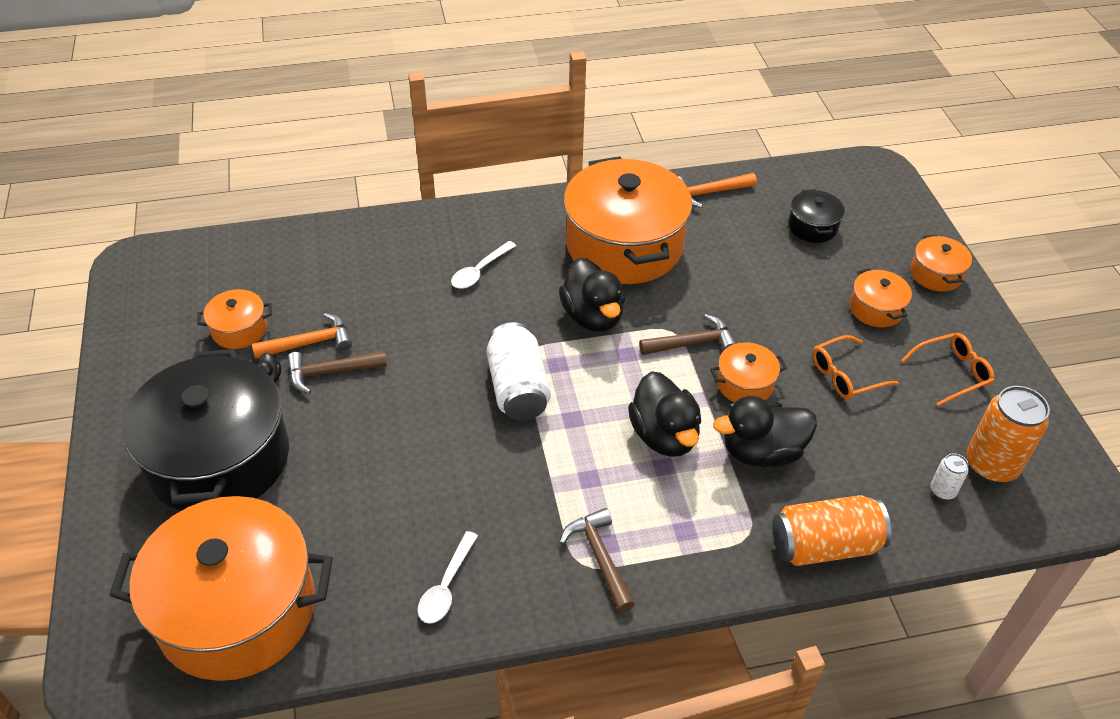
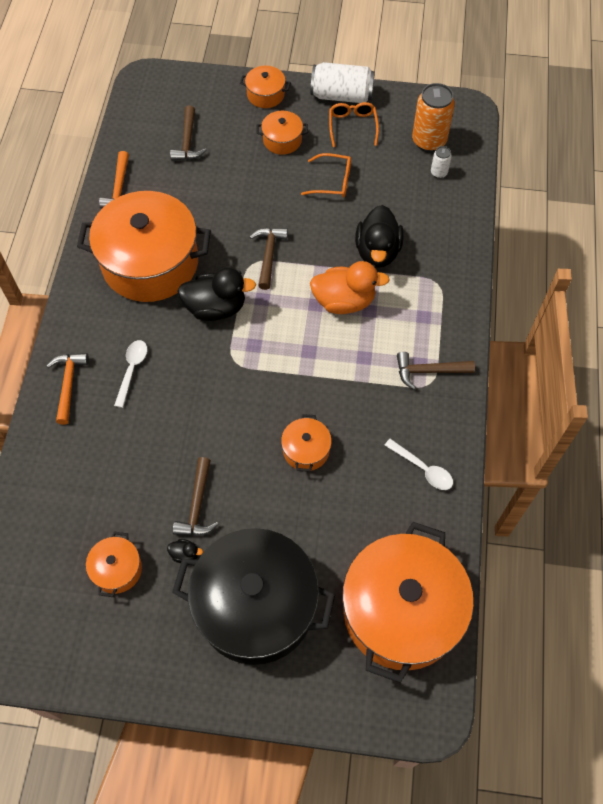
camera: 70 degrees left, 15 degrees up
orange hammer [252,313,352,359] -> orange hammer moved to [47,353,89,425]
white spoon [451,241,516,289] -> white spoon turned 135 degrees counterclockwise [114,340,147,408]
white can [486,322,551,420] -> white can moved to [311,62,375,103]
black duck [628,371,701,457] -> orange duck [310,261,390,314]
orange pot [710,342,787,402] -> orange pot moved to [281,414,332,472]
orange can [772,495,891,566] -> none
black pot [788,189,845,243] -> brown hammer [170,106,206,161]
orange glasses [812,335,899,400] -> orange glasses turned 75 degrees counterclockwise [301,153,351,197]

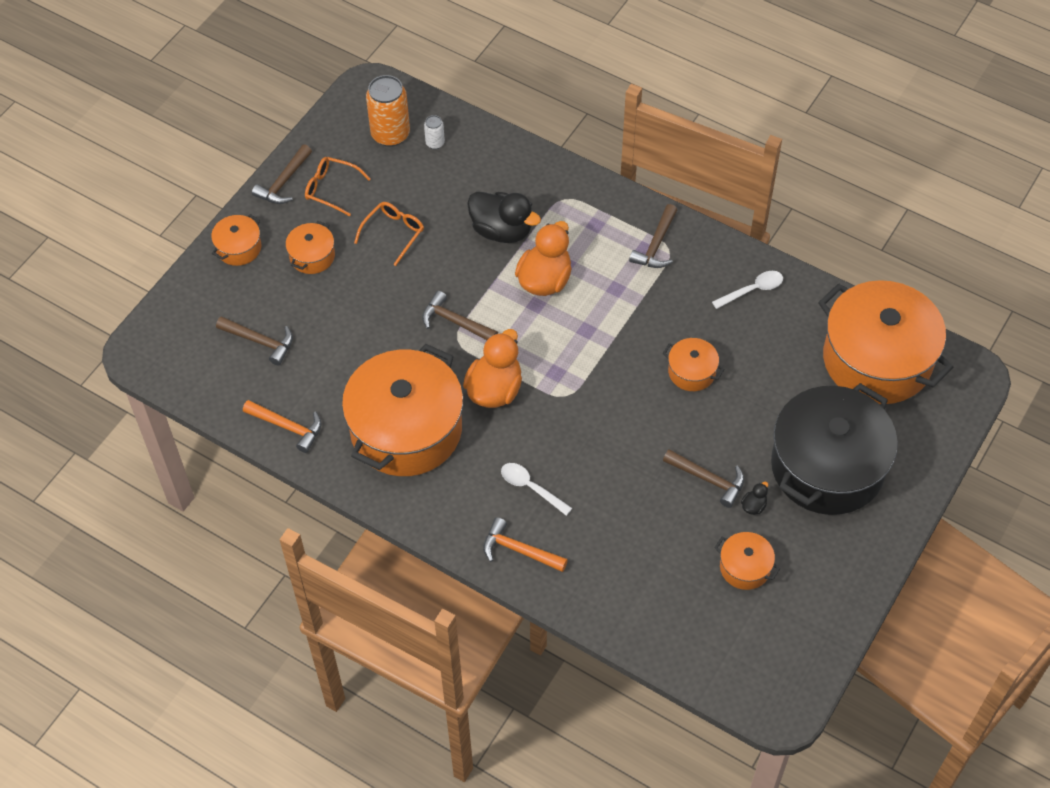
camera: 65 degrees left, 5 degrees down
black duck [177,267,256,321] -> orange duck [463,329,522,408]
white can [311,62,375,103] -> brown hammer [252,144,312,204]

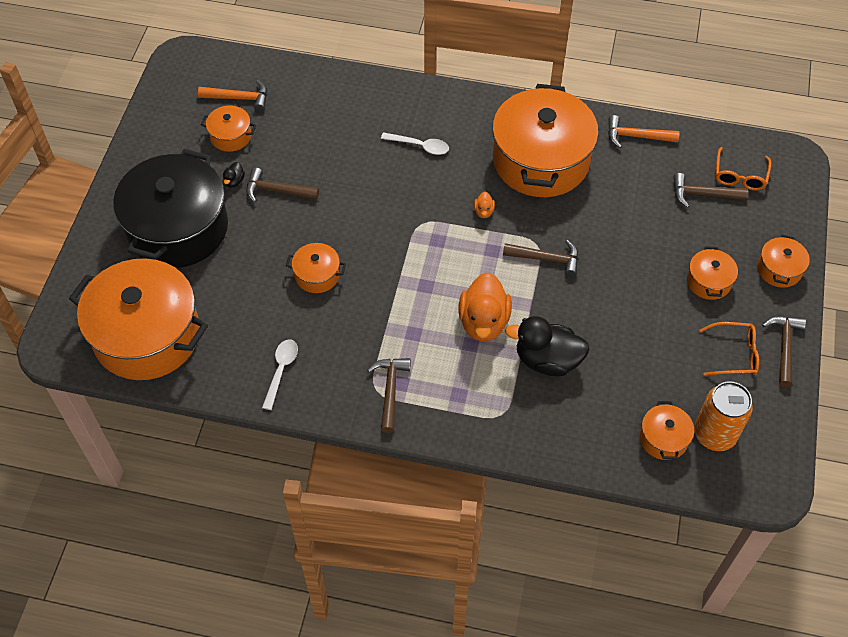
camera: 160 degrees right, 0 degrees up
orange glasses [354,202,424,266] -> orange glasses moved to [716,147,772,191]
white can [424,115,445,149] -> orange pot [640,401,694,460]
orange duck [463,329,522,408] -> orange duck [474,192,495,218], size x0.42
orange hammer [483,517,568,572] -> orange hammer moved to [198,80,267,112]
white spoon [712,271,783,309] -> white spoon turned 150 degrees clockwise [262,340,298,410]

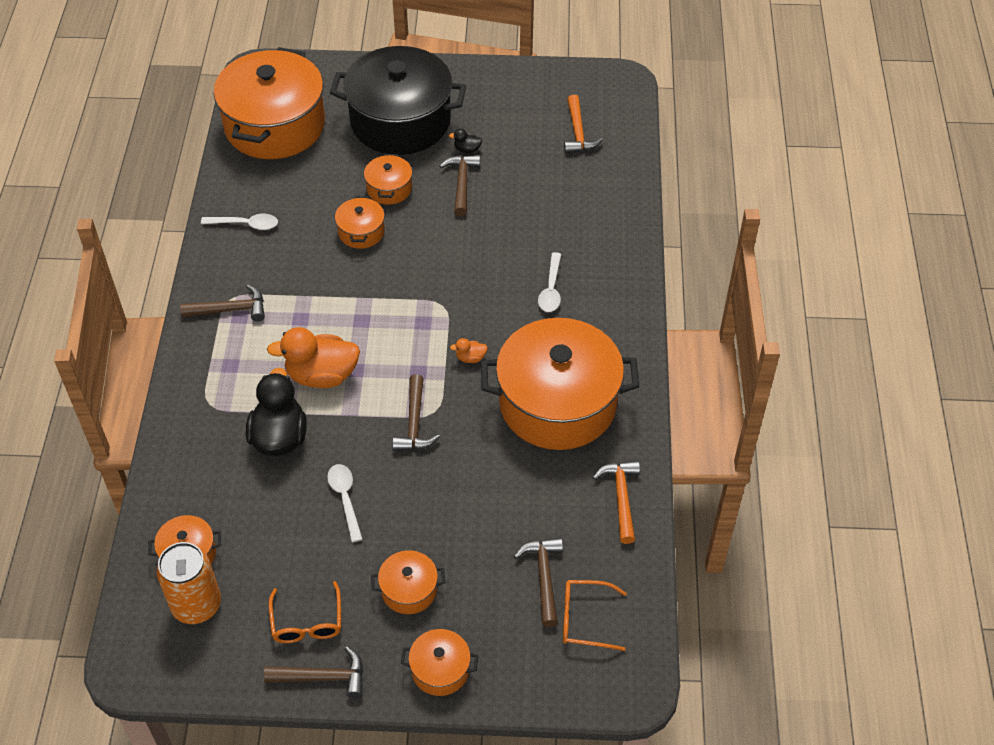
camera: 80 degrees right, 5 degrees down
orange pot [201,105,256,152] -> orange pot moved to [364,154,412,205]
none -> white spoon [327,464,363,542]

